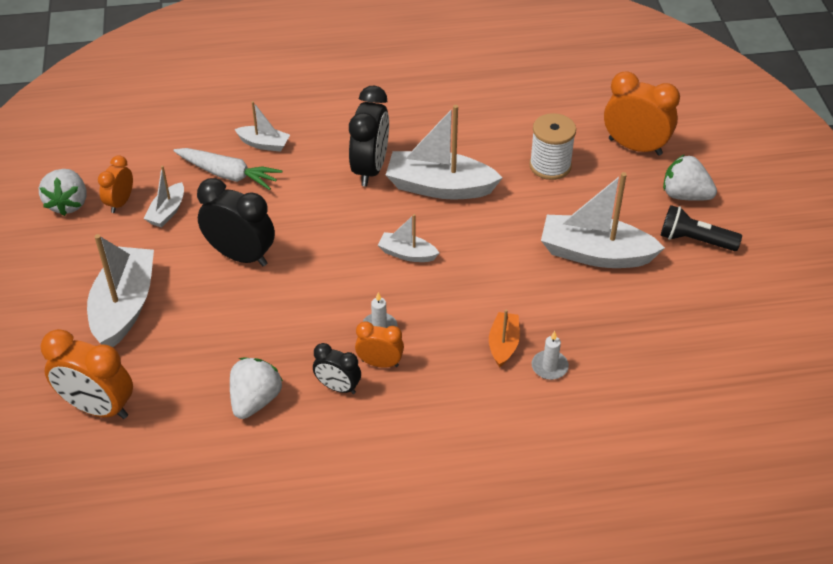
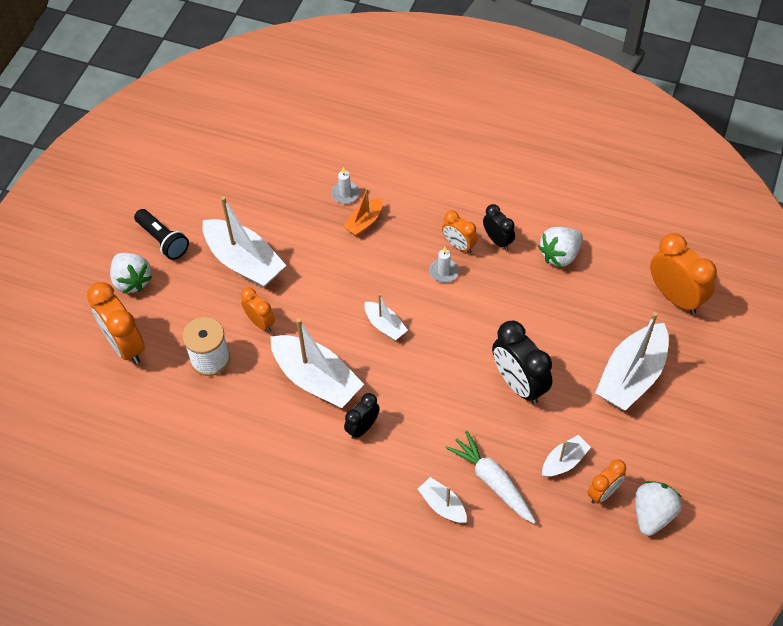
camera: 150 degrees left, 10 degrees up
black clock [349,86,389,186] -> black clock [344,393,380,439], size x0.57
none -> orange clock [241,287,275,332]

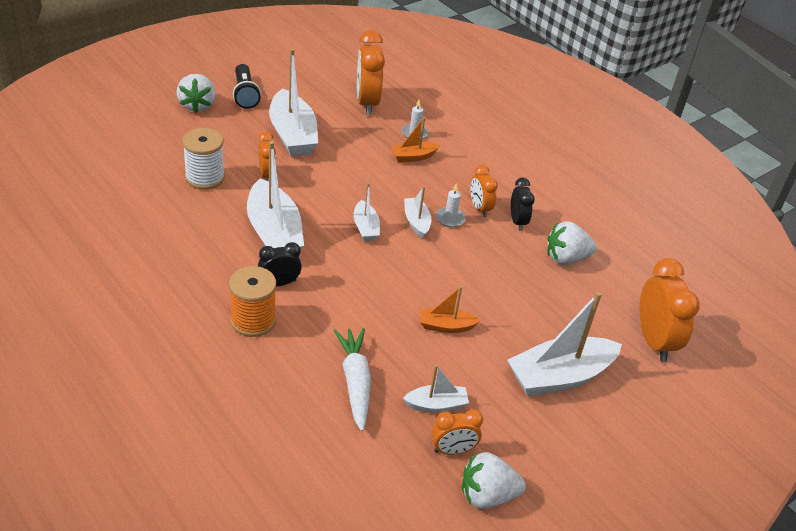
camera: 25 degrees right, 15 degrees down
orange clock [87,282,145,364] -> orange clock moved to [357,30,385,115]
white boat [418,477,467,523] -> white boat moved to [404,186,432,239]
black clock [492,321,552,404] -> orange boat [420,286,481,333]
white strawberry [635,481,682,536] -> white strawberry turned 150 degrees counterclockwise [462,452,526,509]
none -> orange spool [229,266,276,337]

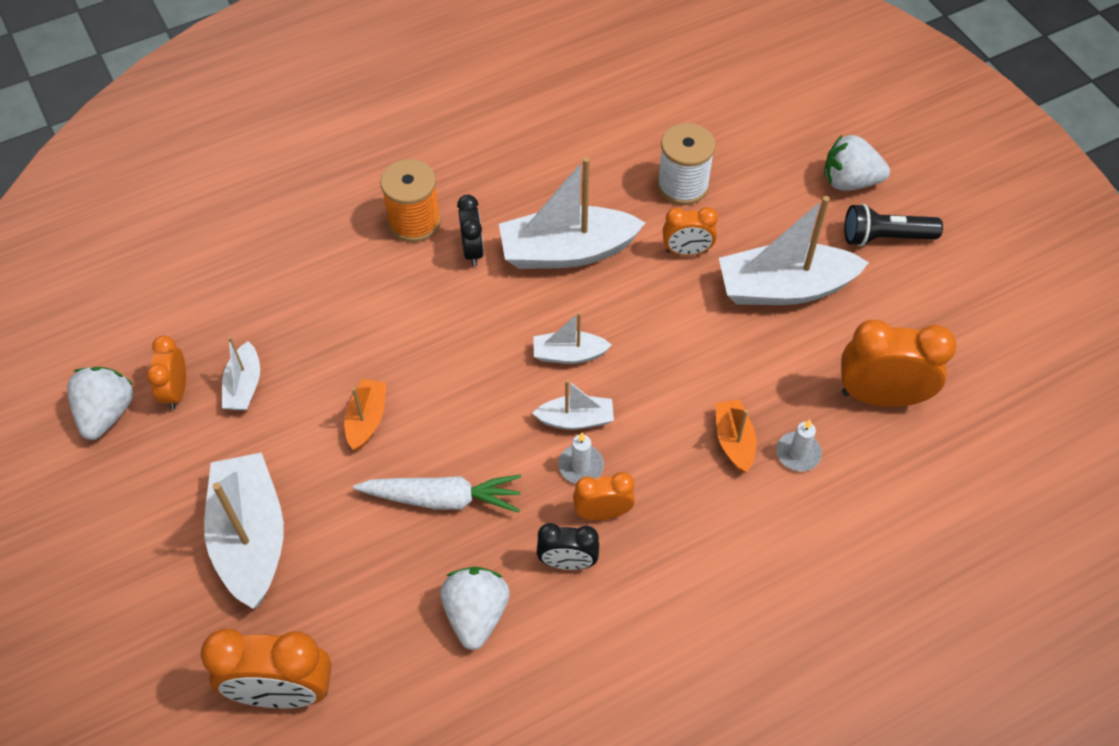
camera: 105 degrees right, 15 degrees up
white carrot [334,328,371,431] -> white carrot moved to [353,474,522,513]

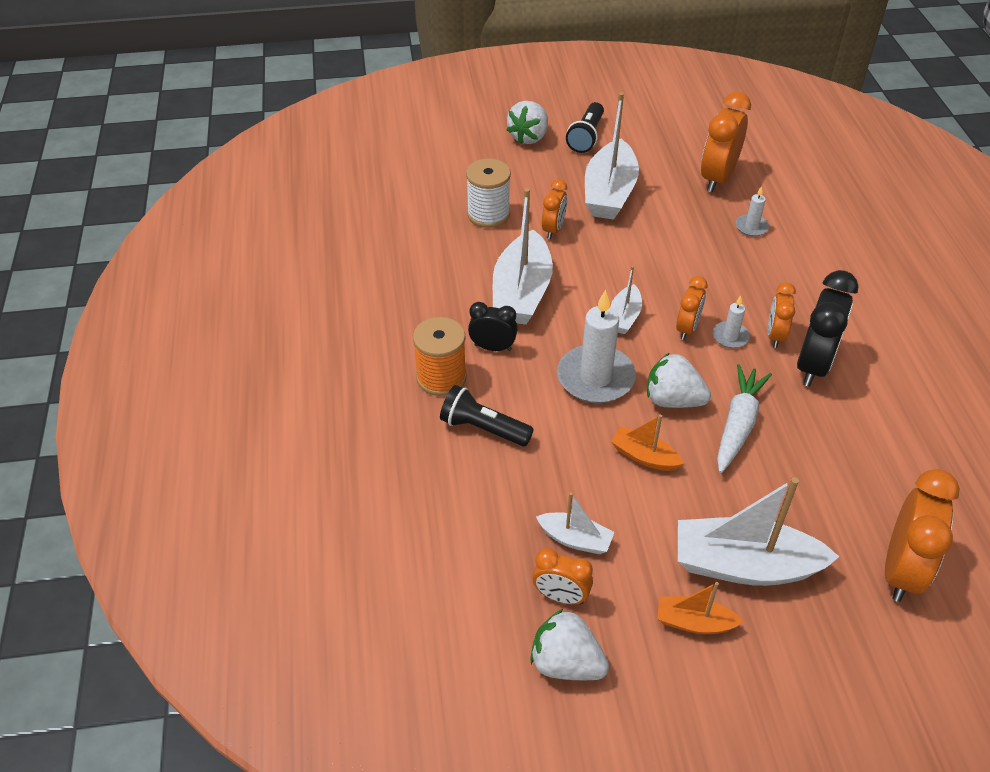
camera: 70 degrees left, 10 degrees down
white strawberry [440,567,510,650] -> white strawberry moved to [647,352,711,408]
white boat [532,380,614,430] -> orange clock [676,276,708,340]
black clock [537,523,599,570] -> black clock [797,270,859,387], size x1.74
orange boat [715,400,757,473] -> orange boat moved to [657,582,744,634]
none -> black flashlight [440,385,534,446]
none -> white candle [557,289,636,403]

